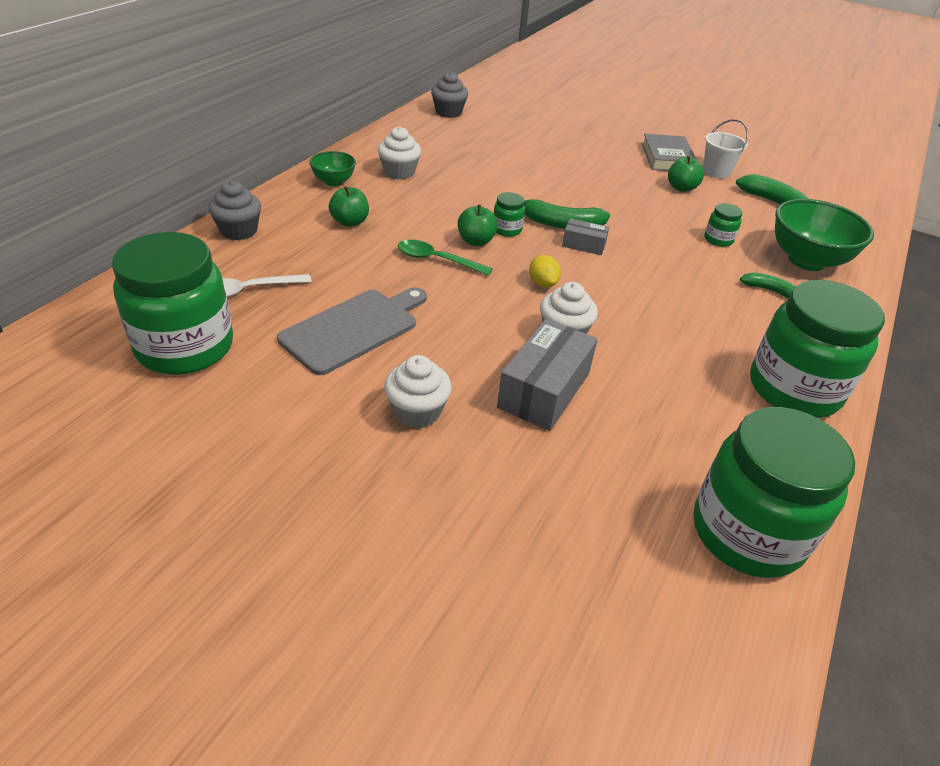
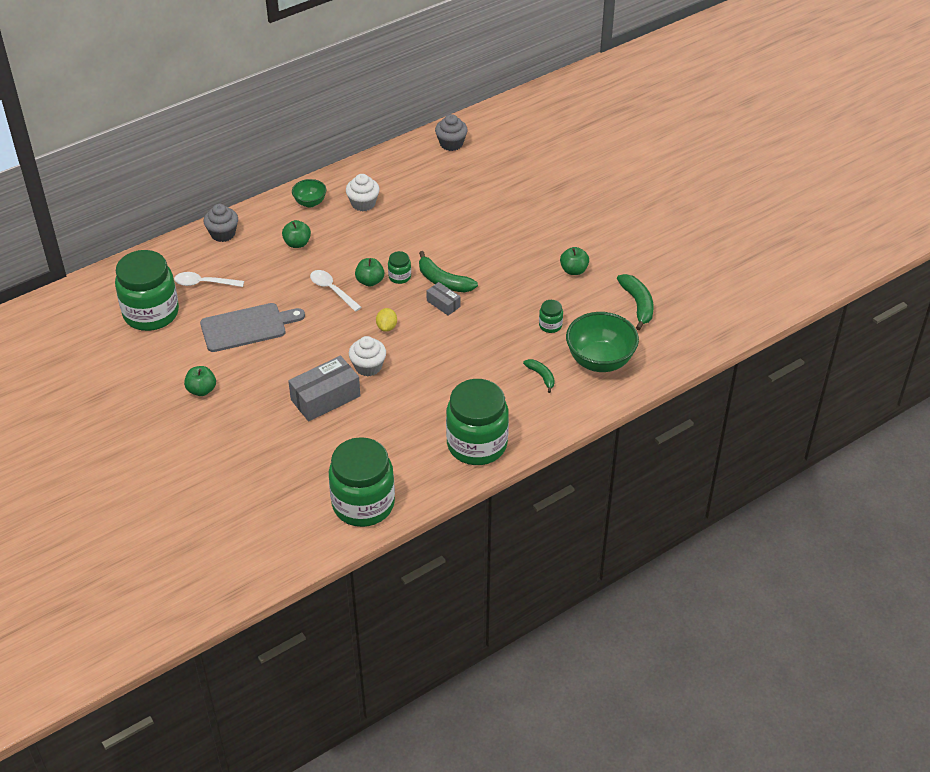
camera: 30 degrees right, 5 degrees up
white cupcake [384,355,452,428] -> none
green spoon [398,240,493,276] -> white spoon [310,270,362,312]
grey book [642,134,696,171] -> none
white bucket [703,119,748,178] -> none
none -> green apple [184,366,216,396]

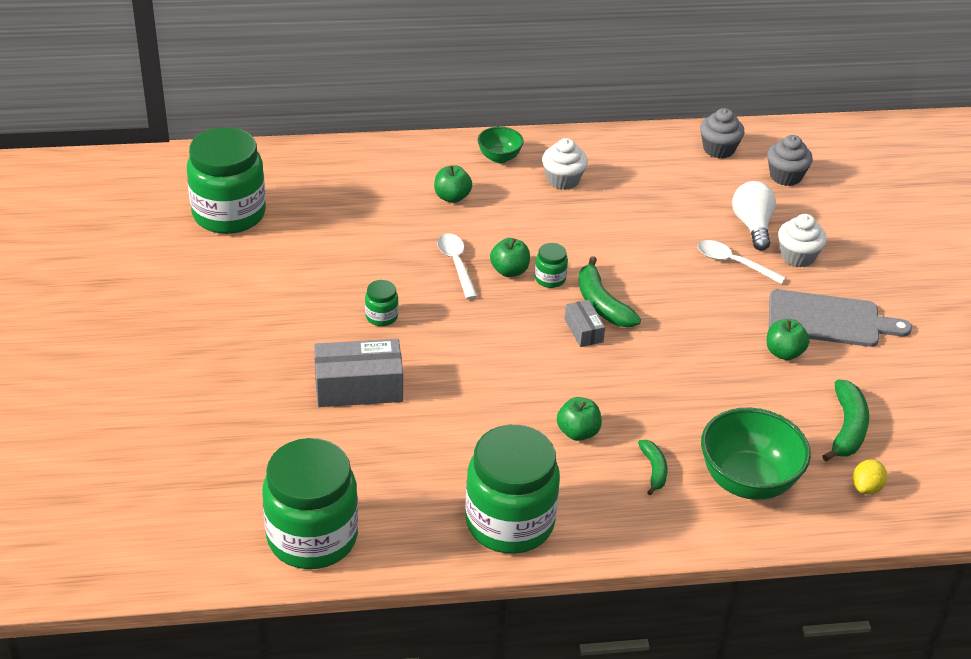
camera: 25 degrees right, 5 degrees down
white spoon [174,272,244,287] -> white spoon moved to [697,240,786,284]
green apple [184,366,216,396] -> green apple moved to [557,397,602,441]
grey cutting board [200,303,305,352] -> grey cutting board moved to [769,289,912,347]
grey cupcake [204,204,238,242] -> grey cupcake moved to [767,135,813,186]
white cupcake [349,336,386,377] -> white cupcake moved to [778,214,827,267]
yellow lemon [376,308,397,332] -> yellow lemon moved to [853,459,887,495]
green jar [539,300,563,333] -> green jar moved to [365,280,398,326]
none -> white light bulb [732,181,776,251]

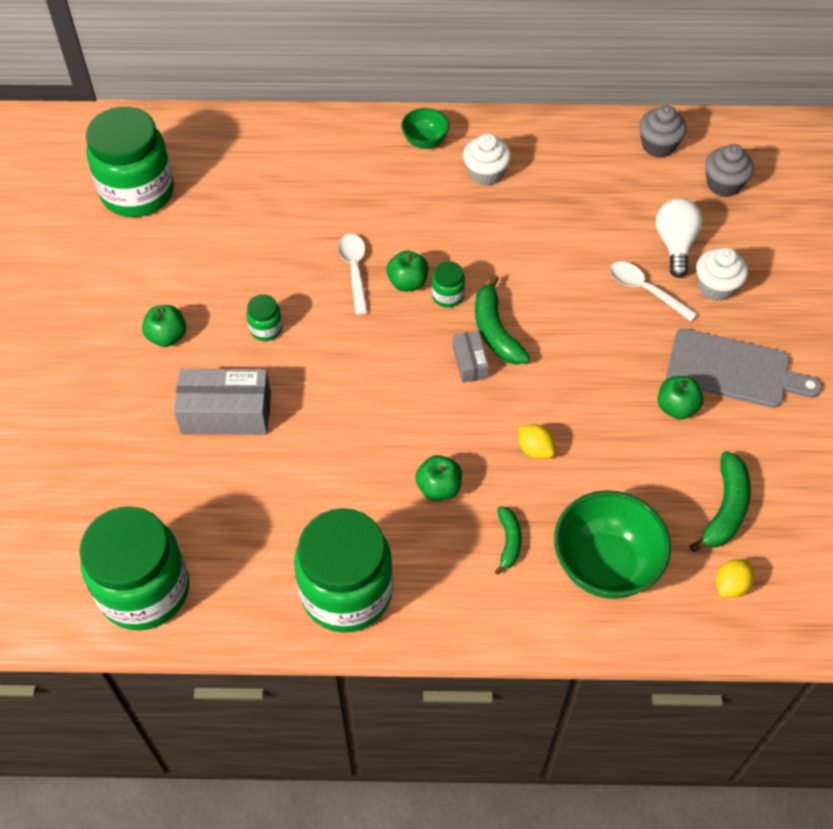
camera: 10 degrees right, 15 degrees up
green apple [434,165,472,203] -> green apple moved to [142,305,186,347]
none -> yellow lemon [518,424,555,459]

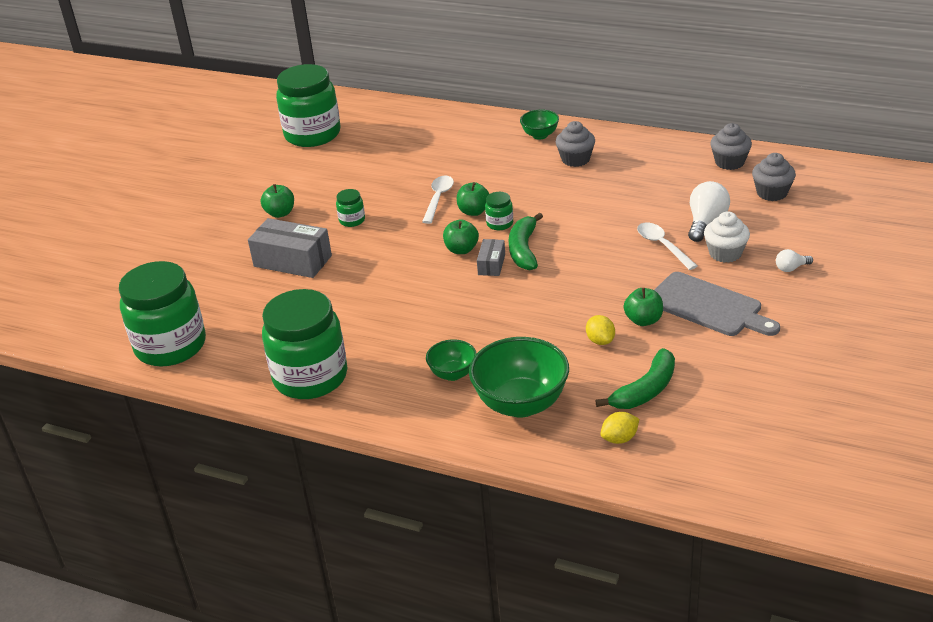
camera: 25 degrees right, 20 degrees down
green apple [415,455,462,501] -> green apple moved to [443,219,479,254]
white cupcake [463,133,511,186] -> grey cupcake [556,121,595,167]
green banana [495,506,522,575] -> green bowl [426,339,476,381]
yellow lemon [518,424,555,459] -> yellow lemon moved to [586,315,615,345]
none -> white light bulb [776,249,813,272]

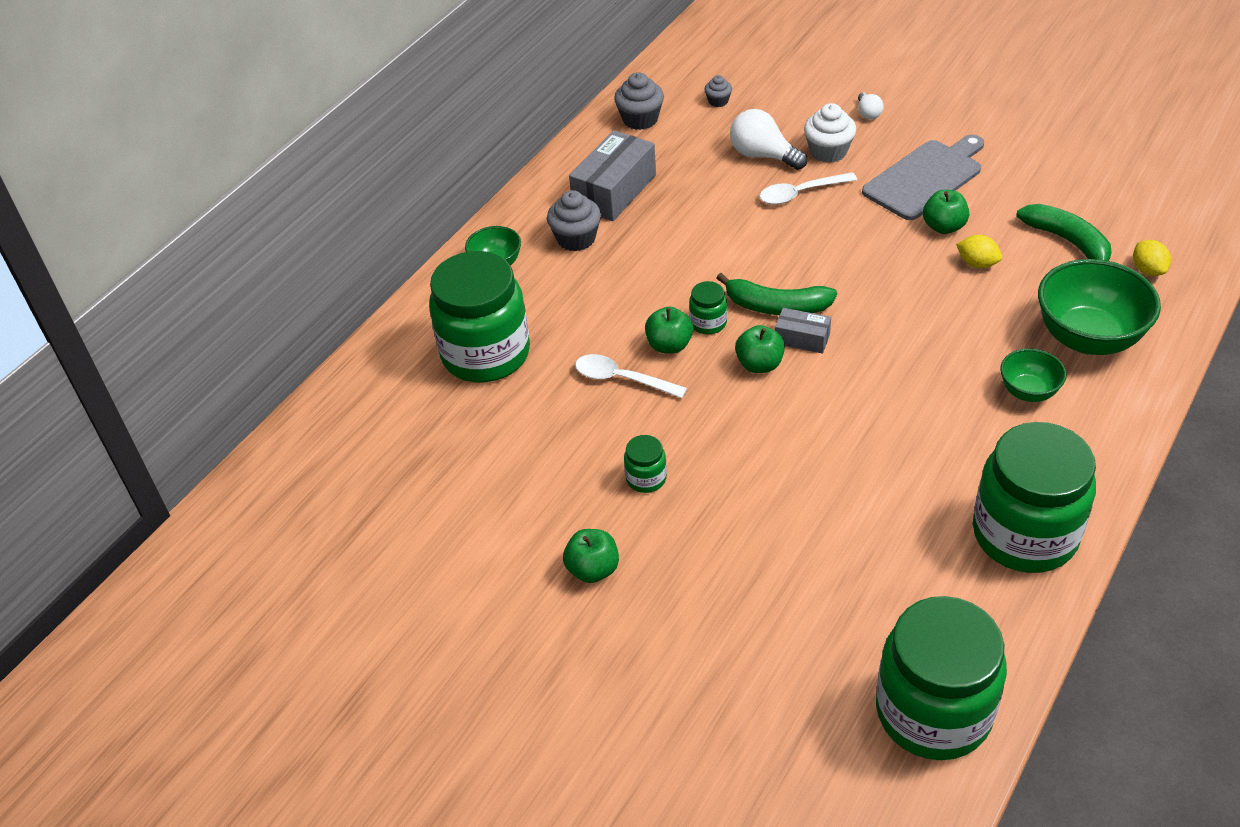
camera: 80 degrees left, 10 degrees up
grey box [248,218,332,278] -> grey box moved to [569,130,656,221]
green jar [276,64,340,147] -> green jar moved to [429,251,530,383]
yellow lemon [586,315,615,345] -> yellow lemon turned 45 degrees clockwise [956,235,1002,268]
grey cupcake [752,153,796,201] -> grey cupcake [704,75,732,107], size x0.56

